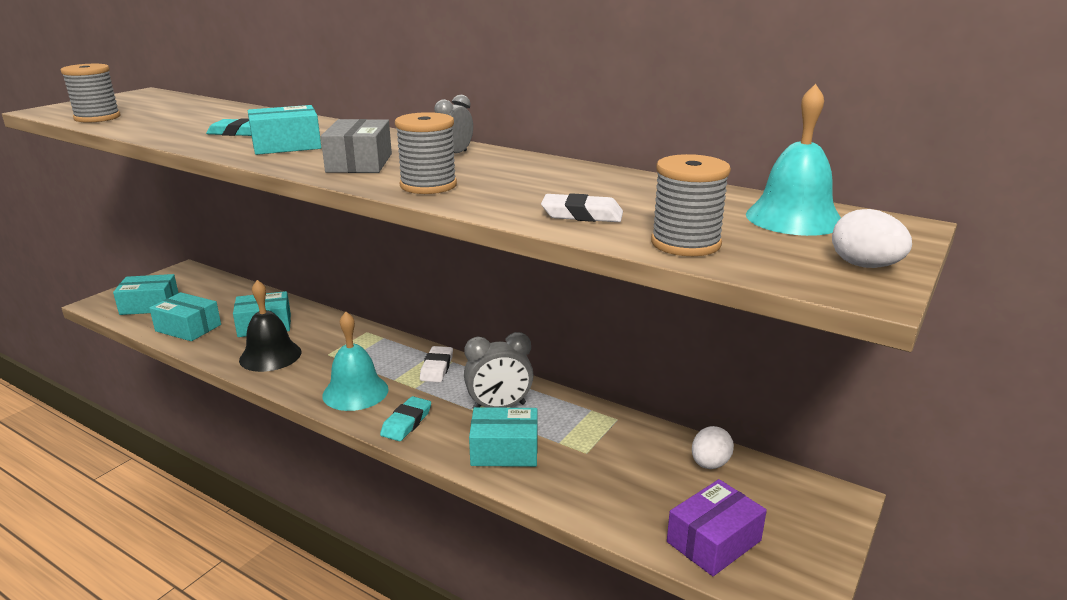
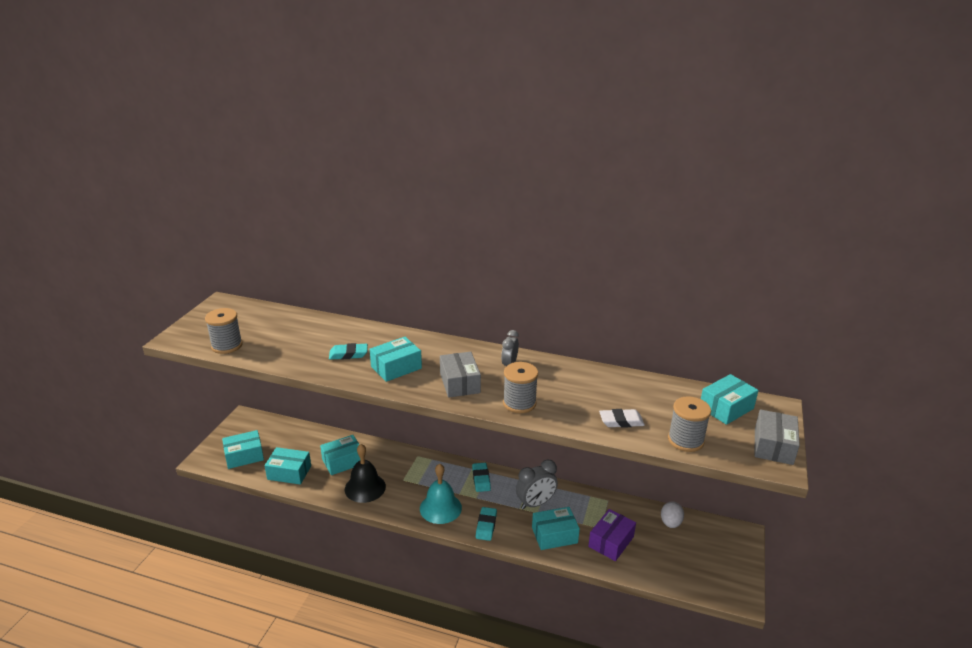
camera: 15 degrees left, 5 degrees up
white eraser [420,346,453,382] -> turquoise eraser [472,463,491,492]
purple box [667,479,767,576] -> purple box moved to [588,509,636,561]
turquoise bell [746,84,841,236] -> turquoise box [701,374,759,425]
white egg [832,209,912,268] -> grey box [754,409,800,465]

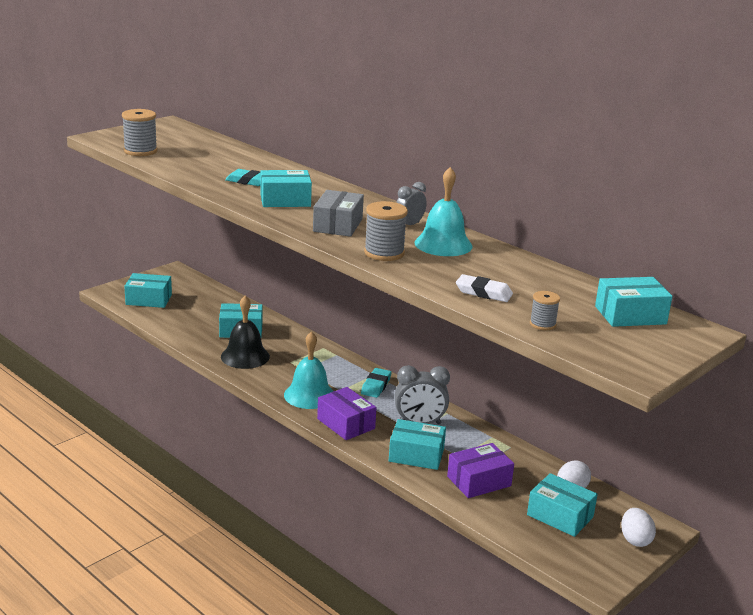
camera: 25 degrees right, 5 degrees down
turquoise box [264,447,311,485] -> turquoise box moved to [527,473,598,537]
turquoise eraser [476,507,497,541] -> purple box [317,387,377,440]
grey spool [668,396,711,452] -> grey spool [530,291,560,330], size x0.58
grey box [754,409,800,465] -> none
none -> turquoise bell [415,167,472,256]
none -> white egg [621,508,656,547]

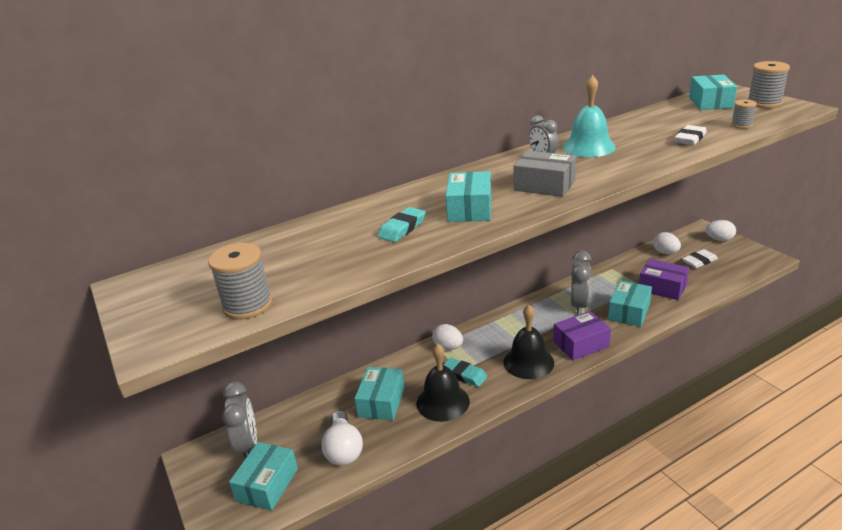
camera: 70 degrees left, 5 degrees up
turquoise bell [284,331,333,409] -> black bell [503,305,554,379]
turquoise eraser [361,368,391,398] -> turquoise eraser moved to [444,358,487,387]
grey spool [364,201,408,261] -> grey spool moved to [747,61,790,108]
purple box [447,443,514,498] -> purple box turned 45 degrees counterclockwise [639,259,689,300]
turquoise box [527,473,598,537] -> white eraser [682,249,718,268]
none -> grey clock [222,382,257,459]
none -> white light bulb [321,411,363,465]
none -> white egg [432,324,463,350]

